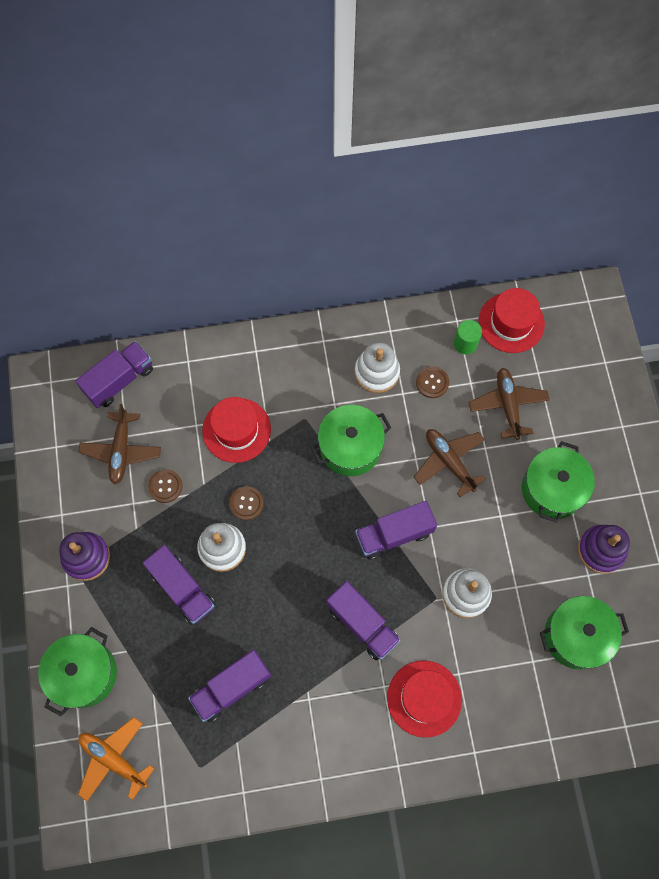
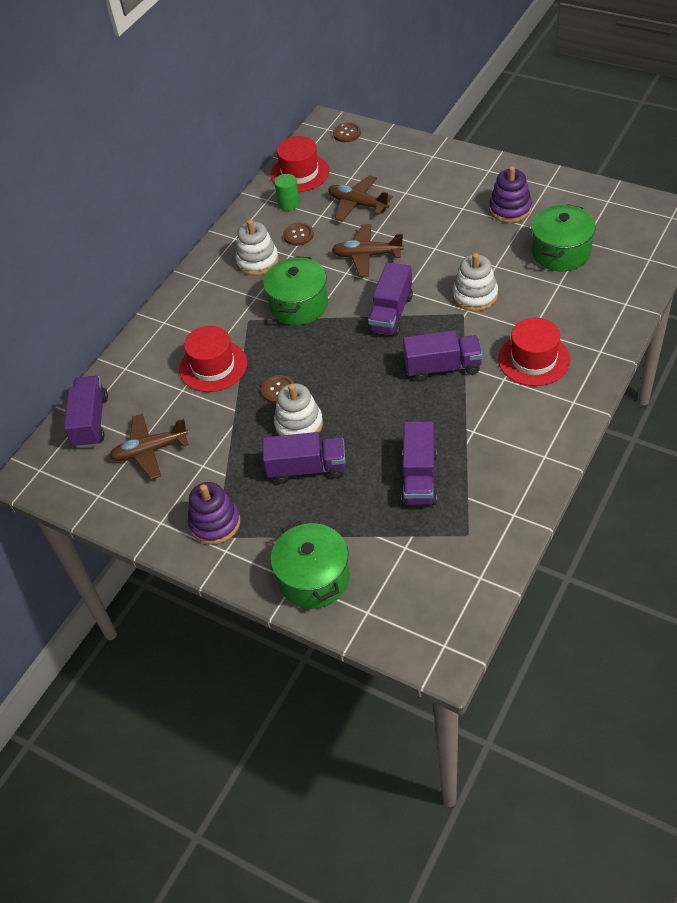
camera: 45 degrees left, 20 degrees down
brown plane [78,404,161,484] -> brown plane turned 120 degrees clockwise [109,414,189,480]
orange plane [78,717,155,802] -> none
brown button [148,469,183,503] -> brown button moved to [333,122,361,142]
green pot [522,441,595,523] -> none

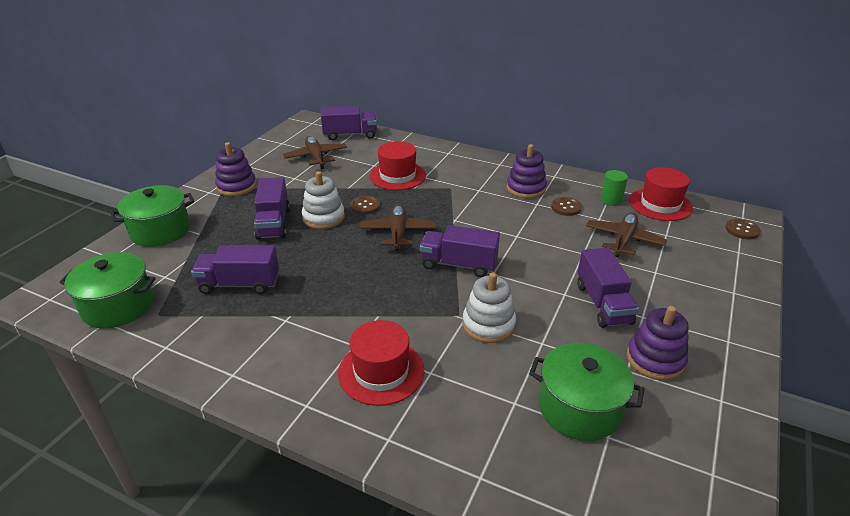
camera: 80 degrees right, 15 degrees down
white stacking toy [235,220,279,276] -> purple stacking toy [507,144,547,198]
green pot [263,256,328,325] -> green pot moved to [60,252,156,328]
brown plane [332,224,404,277] -> brown plane moved to [359,204,437,251]
purple truck [403,330,483,382] -> purple truck moved to [577,248,639,328]

